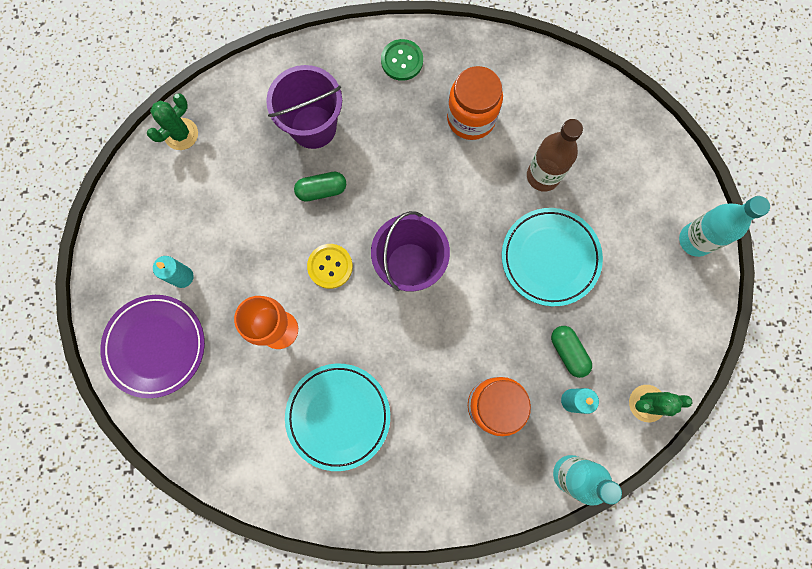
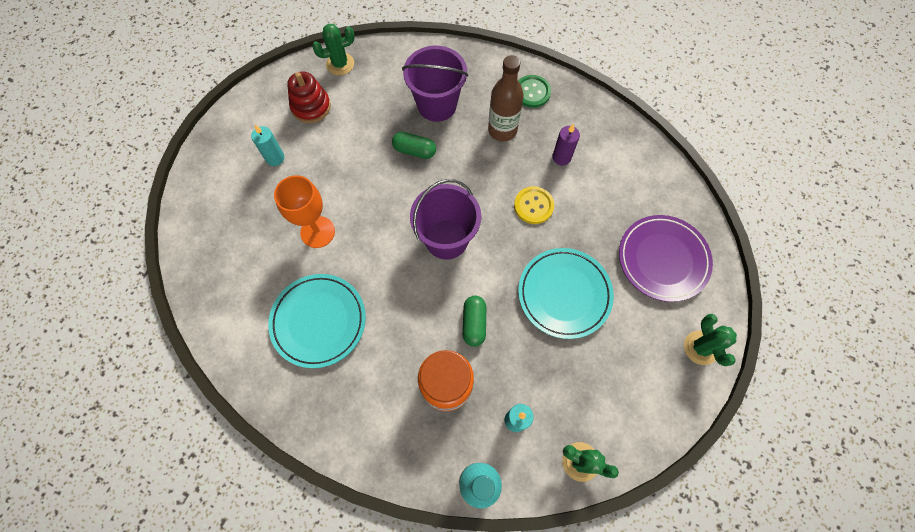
camera: 30 degrees right, 10 degrees down
purple plate [100,295,205,398] -> purple plate moved to [619,215,713,302]
yellow button [307,244,353,289] -> yellow button moved to [514,186,554,224]
orange jar [447,66,503,140] -> purple candle [552,124,580,166]
brown bottle [527,119,583,192] -> brown bottle moved to [488,55,524,142]
green capsule [551,326,592,378] -> green capsule moved to [463,296,486,347]
turquoise bottle [679,196,770,257] -> green cactus [684,314,737,366]
none -> red stacking toy [287,72,331,123]

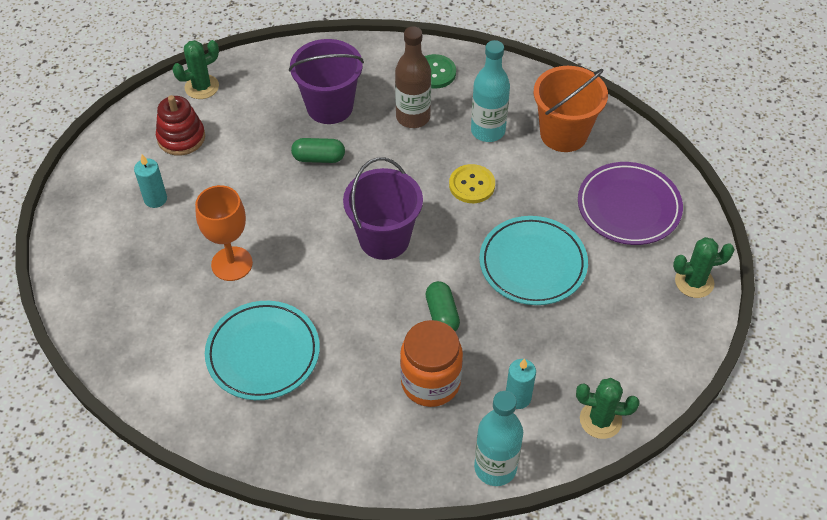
camera: 15 degrees left, 15 degrees down
purple candle [552,124,580,166] -> turquoise bottle [471,40,510,142]
green cactus [684,314,737,366] -> green cactus turned 75 degrees counterclockwise [673,237,735,298]
none -> orange bucket [534,66,608,152]

